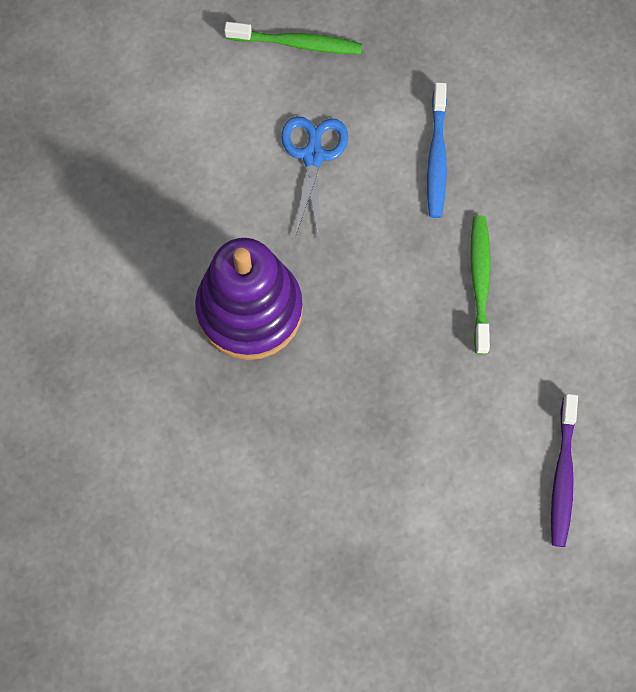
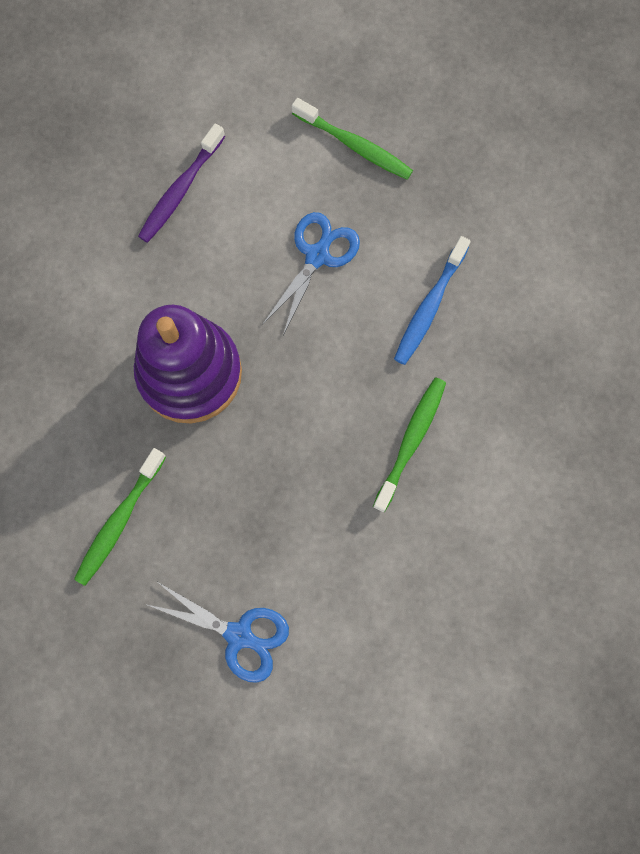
camera: 25 degrees right, 5 degrees up
purple toothbrush [551,394,578,547] -> purple toothbrush moved to [138,123,225,243]
none -> green toothbrush [74,448,166,586]
none -> blue scissors [145,582,289,683]

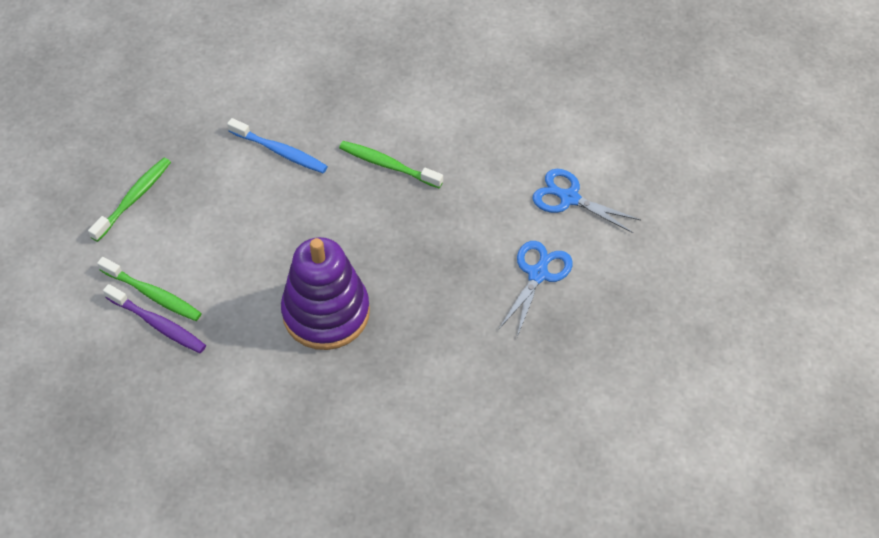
camera: 90 degrees left, 20 degrees down
green toothbrush [74,448,166,586] -> green toothbrush moved to [97,257,202,321]
blue scissors [262,212,360,335] -> blue scissors moved to [533,169,641,233]

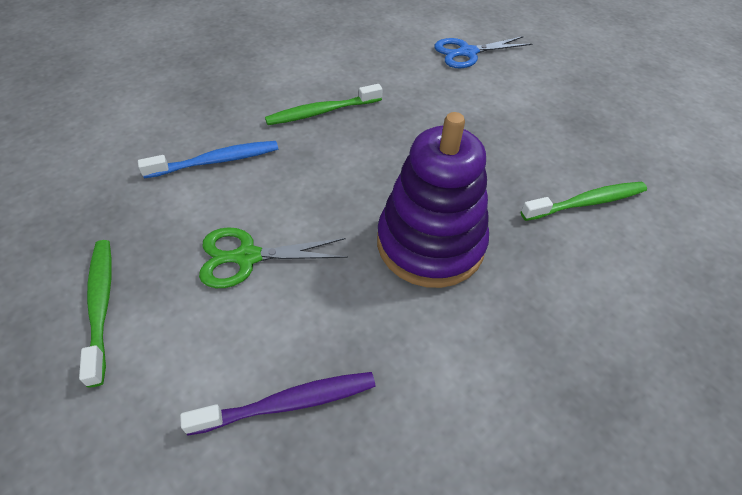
camera: 50 degrees left, 5 degrees down
green toothbrush [97,257,202,321] -> green toothbrush moved to [521,182,647,221]
blue scissors [499,241,573,337] -> none
none -> green scissors [199,227,348,288]

